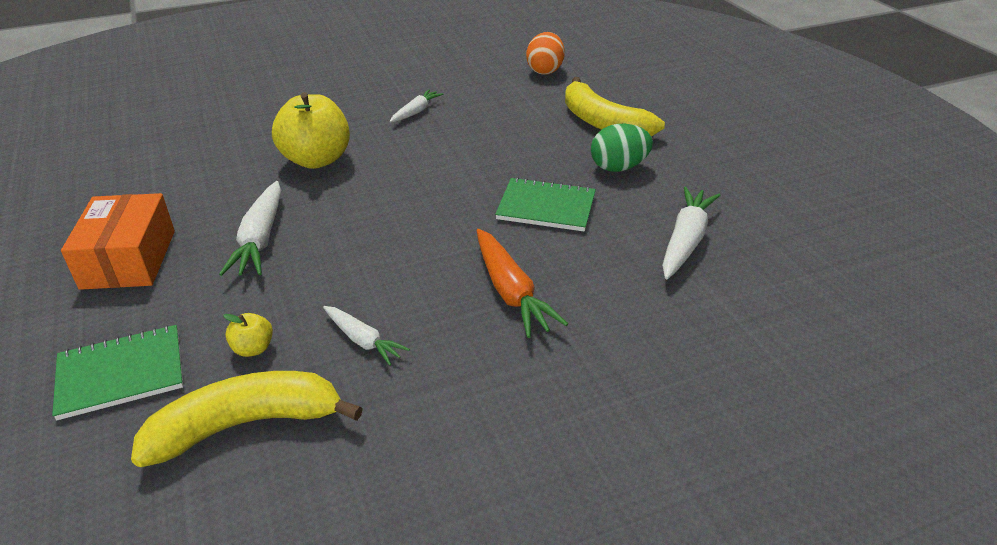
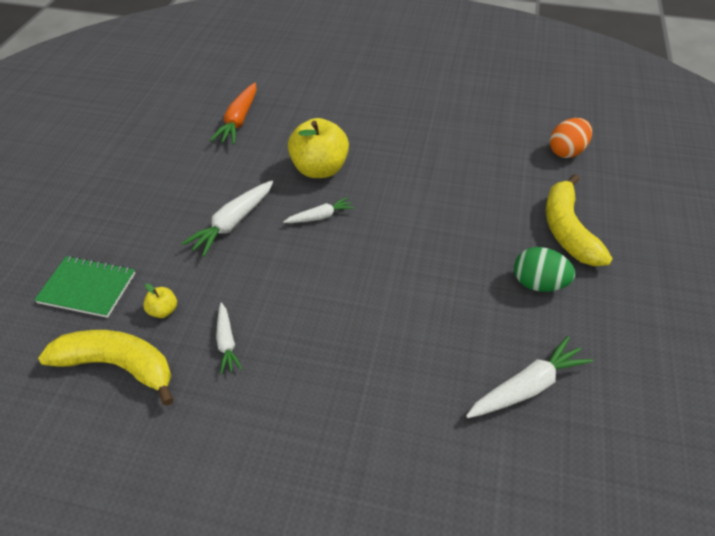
camera: 35 degrees right, 10 degrees up
orange box [61,193,175,290] -> none
white carrot [390,89,443,122] -> white carrot moved to [283,197,355,223]
orange carrot [477,229,568,338] -> orange carrot moved to [210,83,257,144]
green notebook [495,177,596,232] -> none

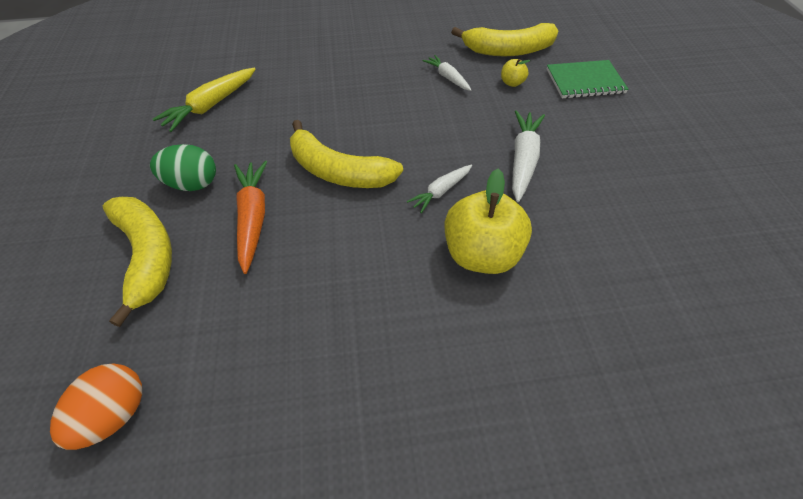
camera: 160 degrees right, 5 degrees up
orange carrot [210,83,257,144] -> orange carrot moved to [234,161,267,274]
white carrot [466,336,593,418] -> yellow carrot [153,68,256,132]
none -> yellow banana [290,120,403,188]

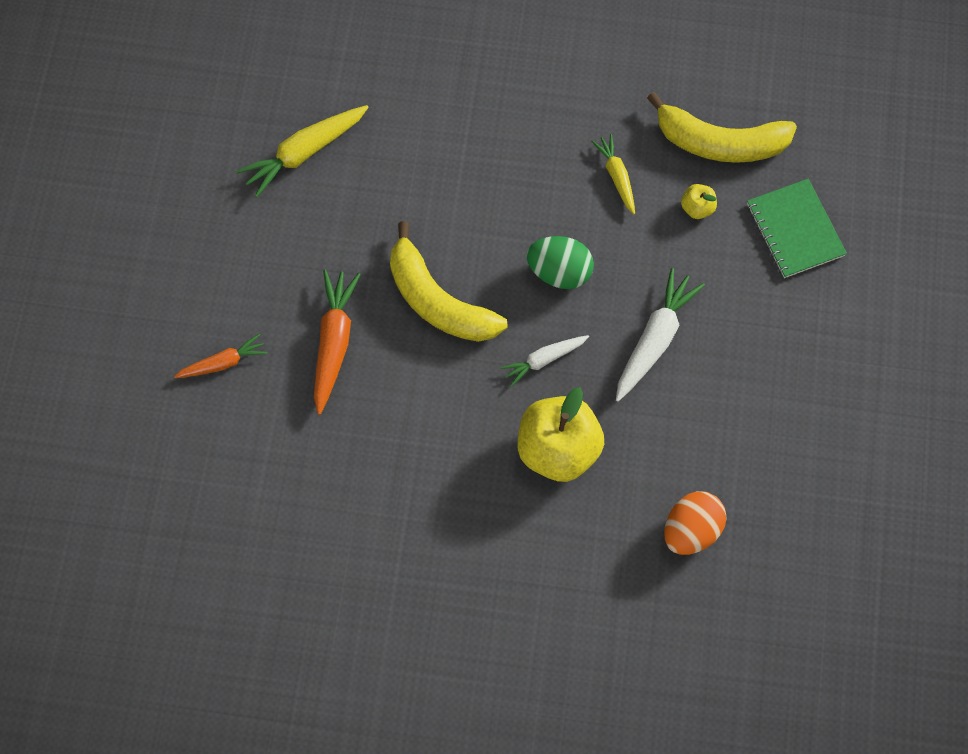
camera: 15 degrees right, 15 degrees up
orange egg [50,363,142,450] -> orange egg moved to [664,491,727,555]
yellow banana [103,197,172,327] -> orange carrot [174,334,267,378]
green egg [150,144,216,191] -> green egg moved to [526,236,594,289]
white carrot [423,55,472,91] -> yellow carrot [591,134,635,214]
green notebook [547,60,629,99] -> green notebook turned 60 degrees clockwise [747,179,847,278]

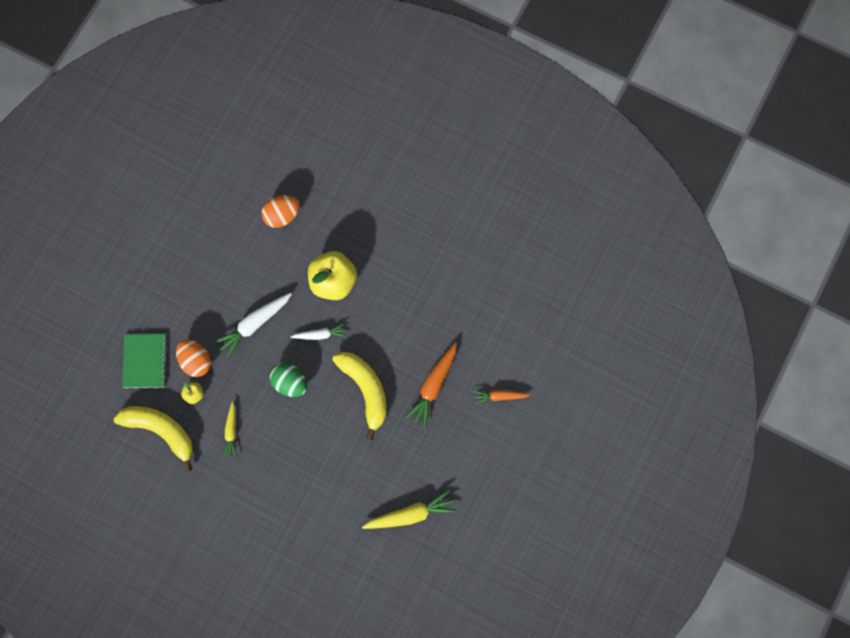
camera: 160 degrees left, 5 degrees up
none -> orange egg [176,339,211,377]

